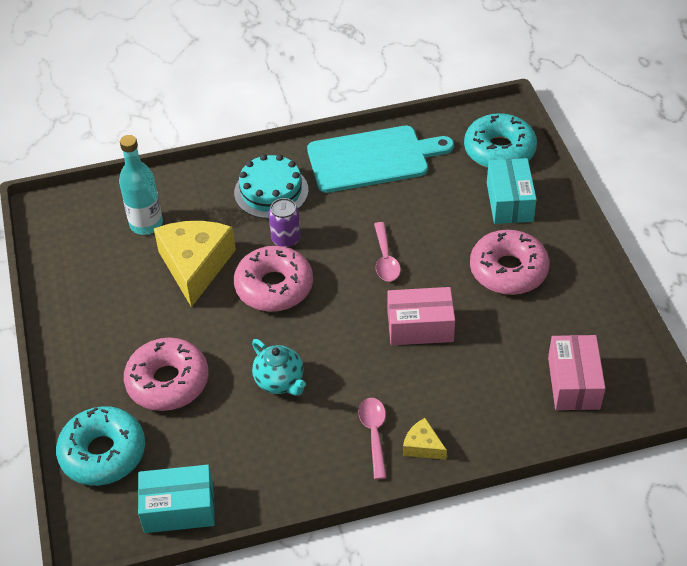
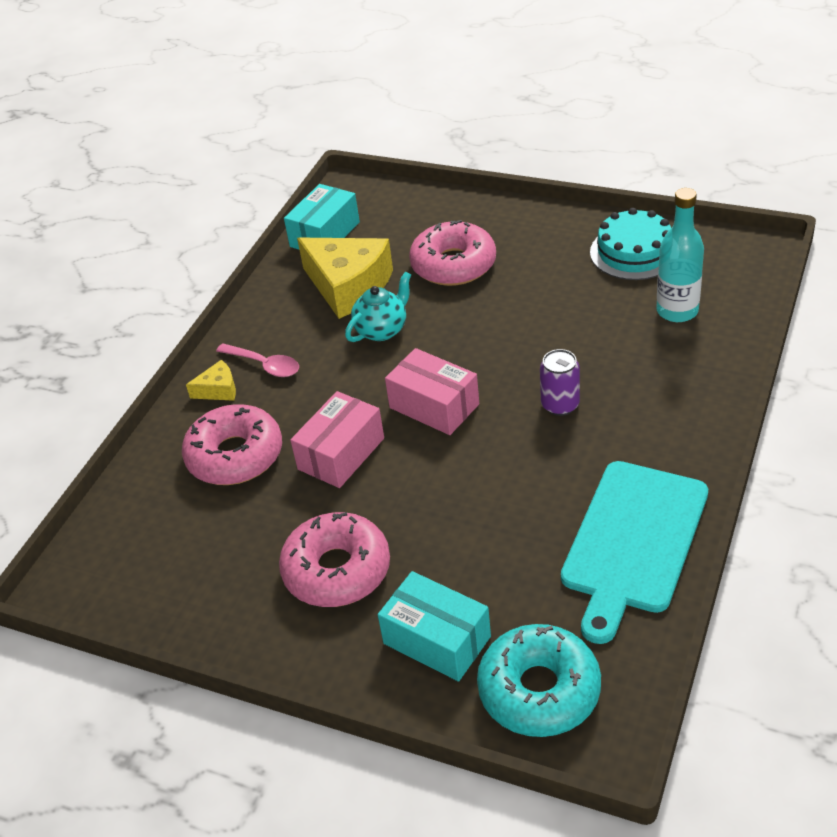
camera: 130 degrees right, 5 degrees down
turquoise donut [56,406,145,486] -> none
yellow cheese [154,221,236,307] -> yellow cheese moved to [297,238,393,319]
turquoise cake [234,154,308,219] -> turquoise cake moved to [590,208,671,280]
pink donut [234,246,313,312] -> pink donut moved to [182,404,282,485]
turquoise teapot [252,339,306,396] -> turquoise teapot turned 135 degrees clockwise [345,271,411,342]
pink spoon [374,222,401,282] -> none
pink box [548,335,605,410] -> pink box moved to [385,348,479,435]

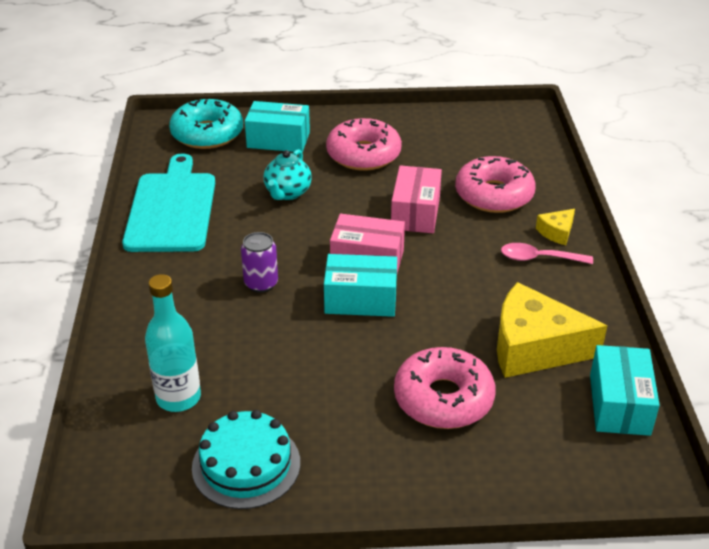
camera: 150 degrees right, 5 degrees down
turquoise teapot [345,271,411,342] -> turquoise teapot moved to [263,149,312,200]
none -> turquoise box [324,254,397,317]

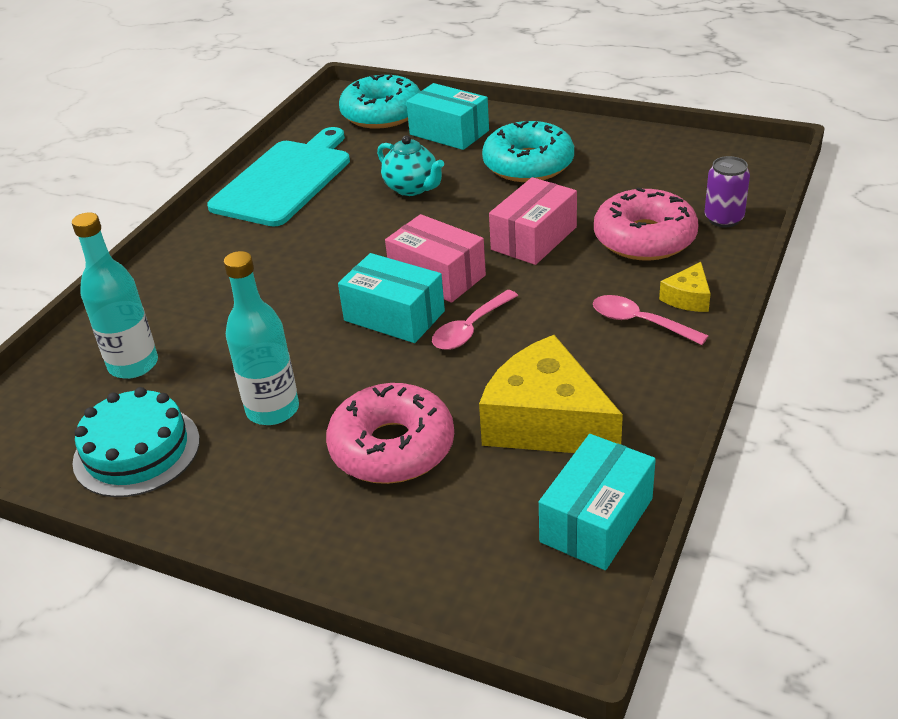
camera: 30 degrees right, 0 degrees up
purple can [241,232,278,293] -> purple can moved to [705,156,750,227]
turquoise teapot [263,149,312,200] -> turquoise teapot turned 90 degrees counterclockwise [377,135,444,196]
pink donut [326,118,402,171] -> turquoise donut [482,121,574,182]
yellow cheese [536,209,575,245] -> yellow cheese turned 45 degrees counterclockwise [659,262,711,312]
none -> turquoise bottle [224,251,299,425]
none -> pink spoon [432,290,518,350]

